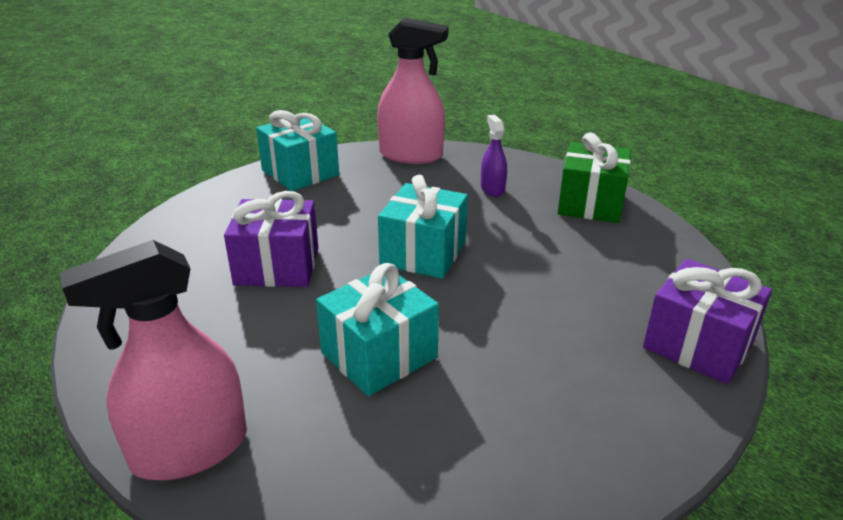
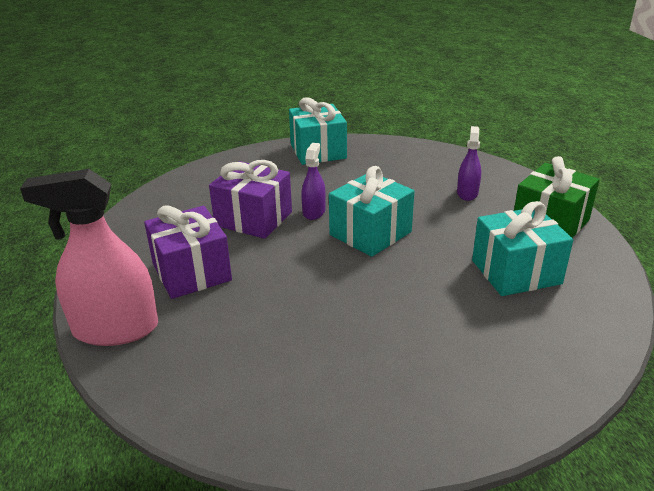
camera: 25 degrees right, 0 degrees up
turquoise gift [316,263,439,396] -> turquoise gift moved to [472,201,573,296]
pink spray bottle [377,18,449,164] -> none
purple gift [643,259,772,384] -> purple gift moved to [144,205,232,299]
none -> purple spray bottle [301,143,326,220]

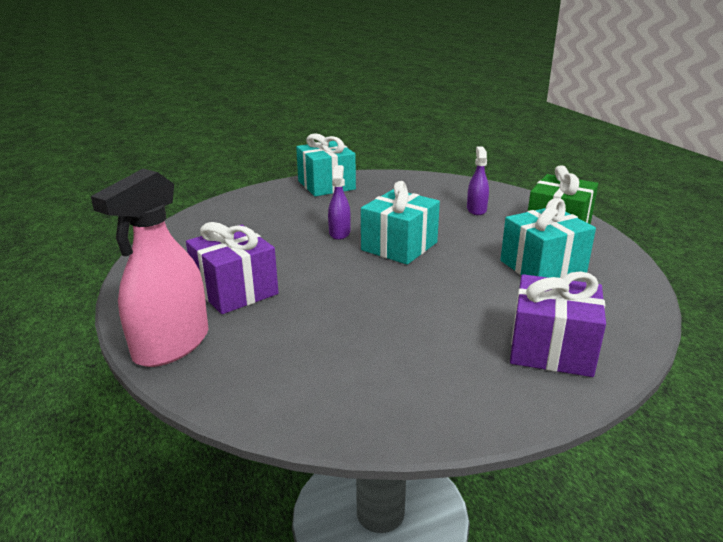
camera: 10 degrees left, 5 degrees down
pink spray bottle [20,169,158,346] -> pink spray bottle turned 45 degrees counterclockwise [91,169,208,367]
purple gift [209,160,292,239] -> purple gift moved to [510,271,606,377]

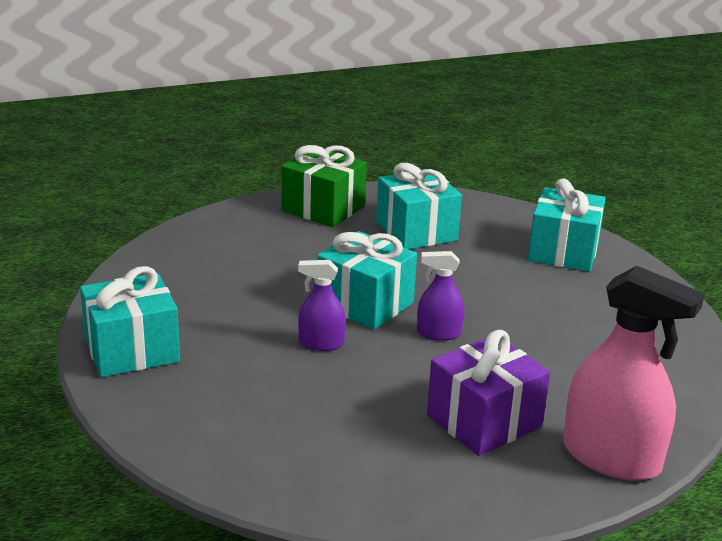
camera: 90 degrees left, 0 degrees up
purple spray bottle [467,146,489,215] -> purple spray bottle moved to [417,251,465,341]
purple gift [510,271,606,377] -> turquoise gift [528,178,606,272]

